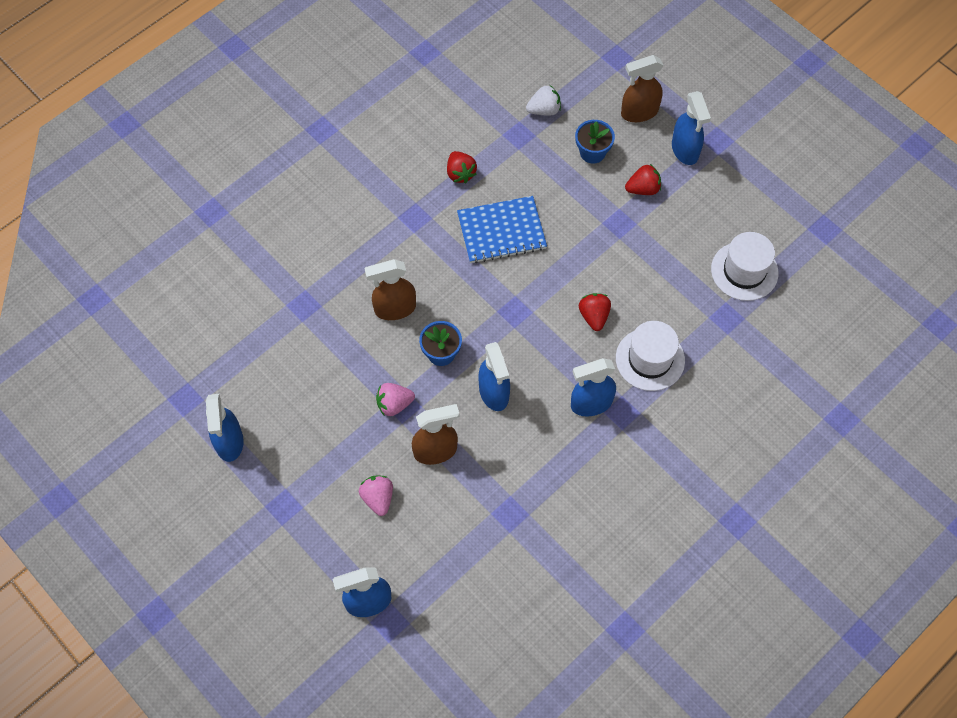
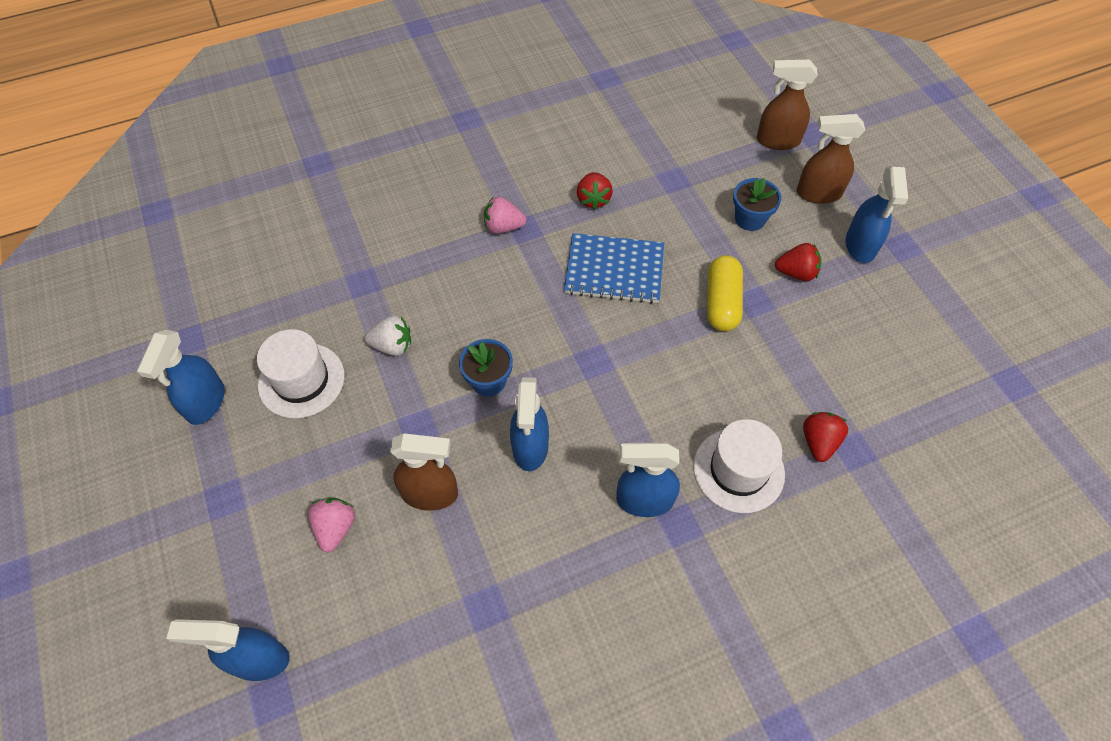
camera: 20 degrees right, 5 degrees down
brown spray bottle [364,259,416,320] -> brown spray bottle moved to [757,60,818,150]
pink strawberry [376,383,415,416] -> pink strawberry moved to [484,197,526,234]
white strawberry [526,85,561,116] -> white strawberry moved to [365,316,411,356]
red strawberry [579,293,611,331] -> red strawberry moved to [803,412,848,462]
white hat [711,232,778,301] -> white hat moved to [257,329,345,419]
none -> yellow capsule [707,255,743,331]

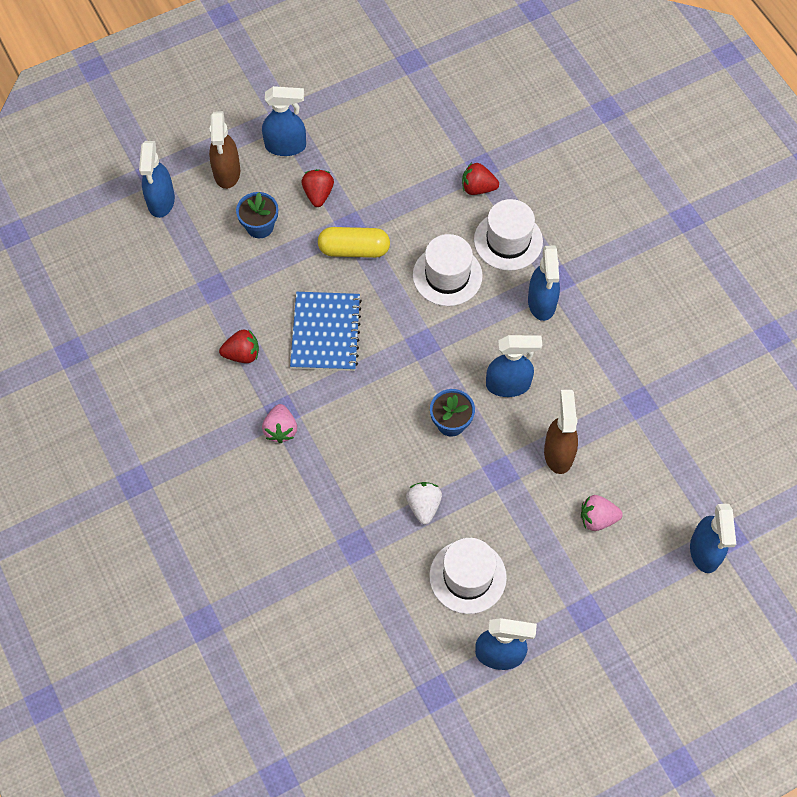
camera: 95 degrees left, 5 degrees up
brown spray bottle [757,60,818,150] -> blue spray bottle [139,141,175,218]
none -> white hat [413,234,483,306]

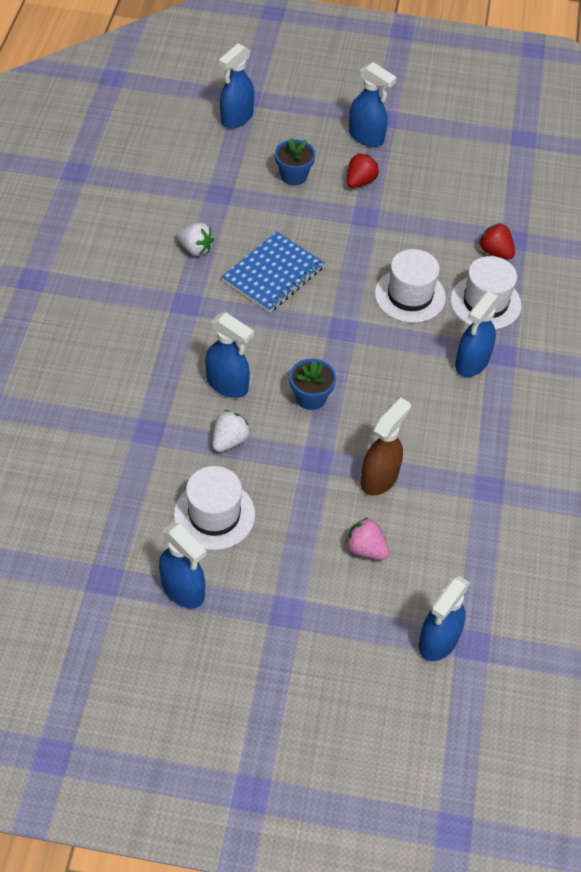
camera: 35 degrees right, 10 degrees down
brown spray bottle [209,111,240,189] -> none
red strawberry [219,329,259,363] -> white strawberry [176,223,214,256]
pink strawberry [262,404,297,443] -> none
yellow capsule [318,227,390,258] -> none
blue spray bottle [486,335,542,397] -> blue spray bottle moved to [205,312,254,398]

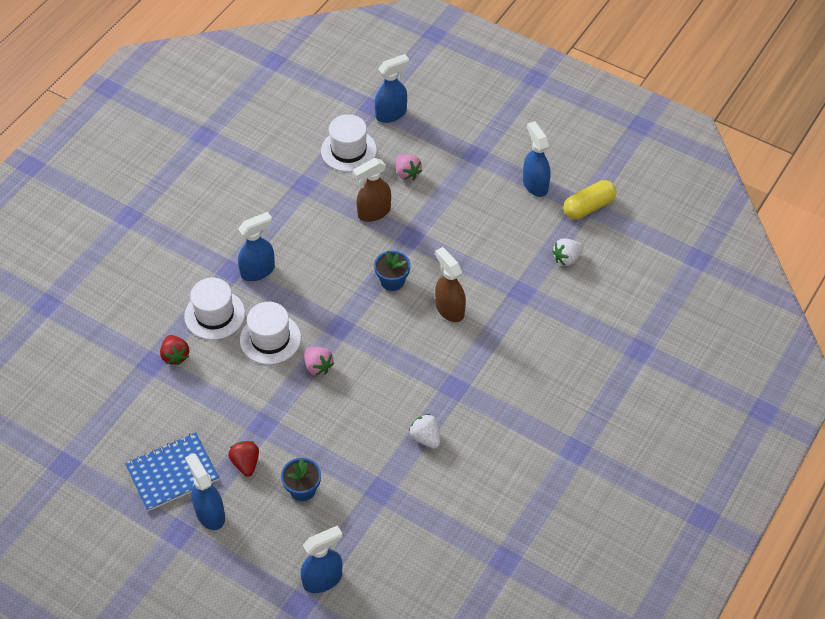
camera: 155 degrees left, 0 degrees up
white hat [174,466,255,550] -> white hat moved to [321,114,377,172]
blue spray bottle [205,312,254,398] -> brown spray bottle [435,247,466,322]
white strawberry [212,410,251,452] -> white strawberry moved to [552,239,584,266]
blue notebook [222,231,325,313] -> blue notebook moved to [125,432,219,511]
red strawberry [347,153,379,188] -> red strawberry turned 105 degrees clockwise [228,441,259,477]
none -> pink strawberry [304,347,334,376]
none -> yellow capsule [563,180,617,219]

